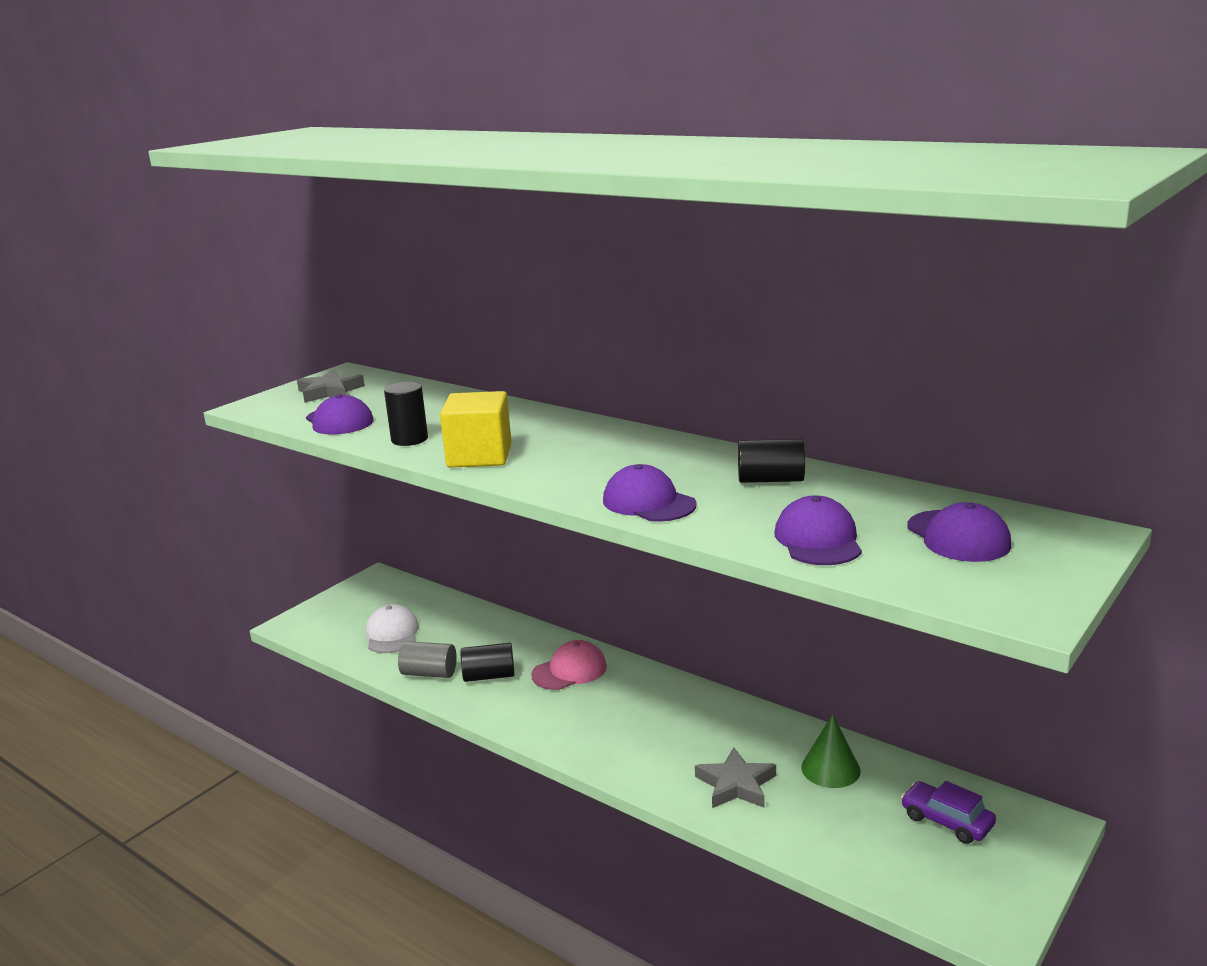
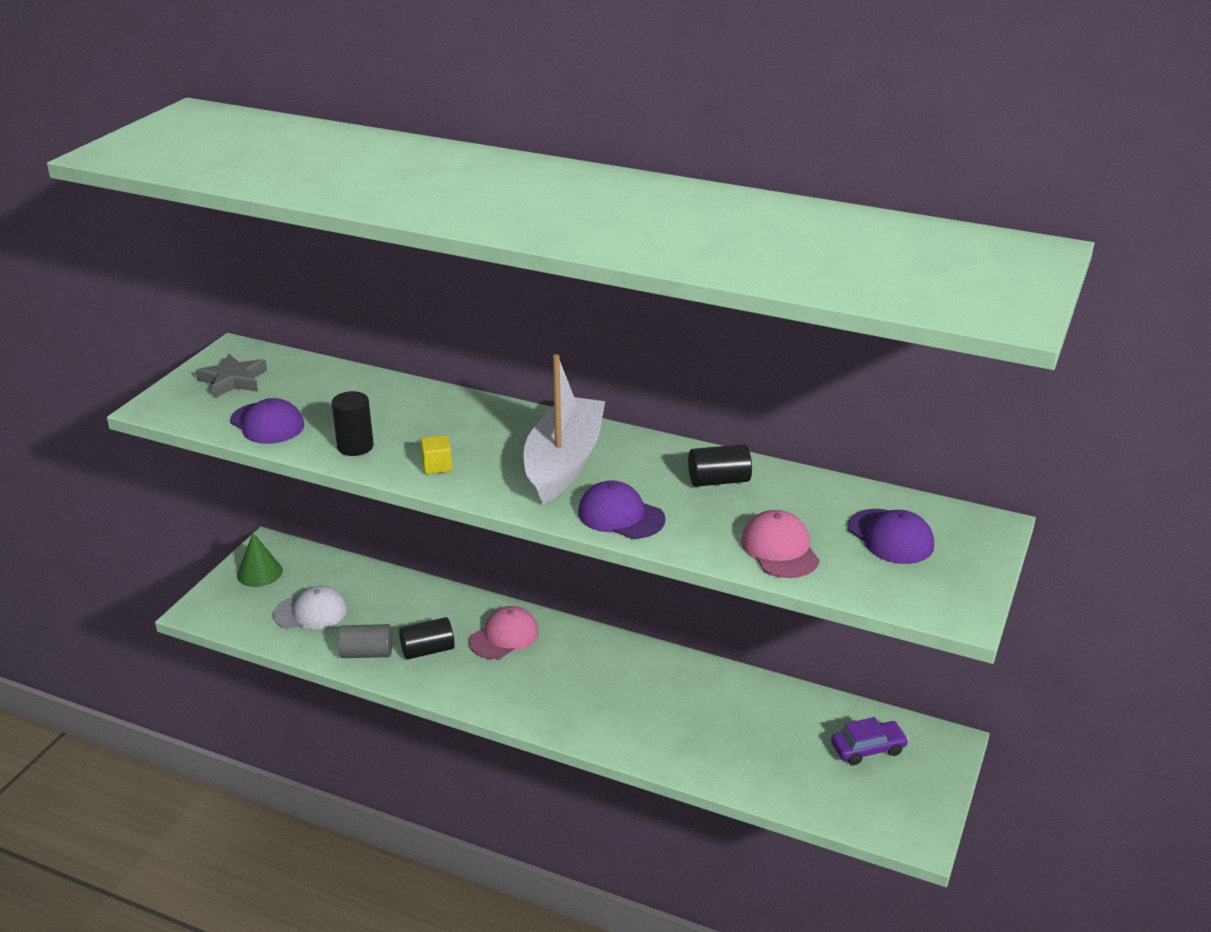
camera: 15 degrees left, 10 degrees up
white cap [365,604,419,653] -> white cap turned 105 degrees clockwise [273,586,347,629]
yellow cube [440,391,512,468] -> yellow cube [421,435,452,474], size x0.49
grey star [695,747,776,808] -> none
purple cap [774,496,862,565] -> pink cap [741,510,820,578]
green cone [801,714,861,788] -> green cone moved to [237,533,283,587]
purple car [901,781,996,844] -> purple car turned 135 degrees clockwise [831,717,909,765]
none -> white boat [523,354,605,505]

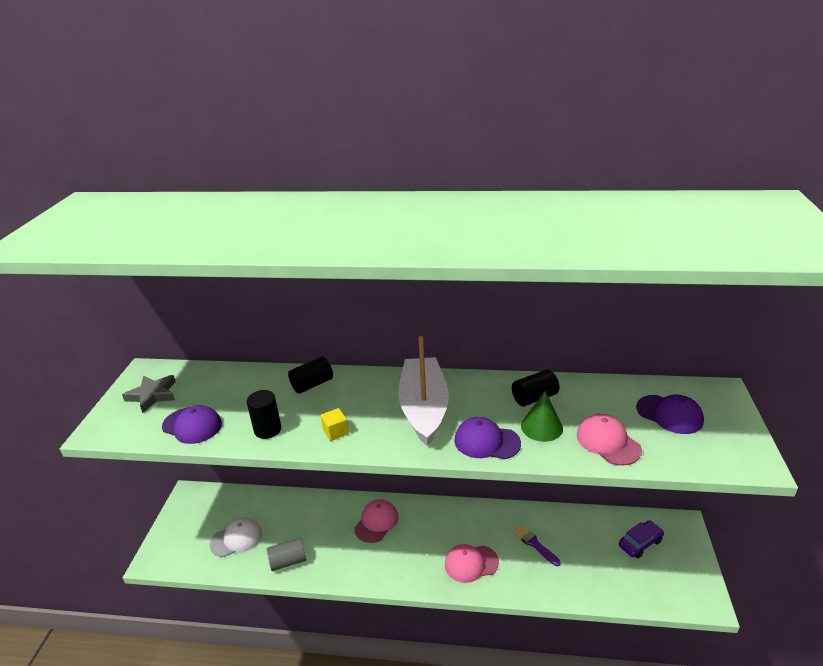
camera: 15 degrees left, 0 degrees up
green cone [237,533,283,587] -> green cone moved to [521,391,563,442]
black cylinder [399,617,455,660] -> black cylinder moved to [288,357,333,394]
none -> pink cap [445,544,499,583]
none -> purple brush [514,525,561,566]

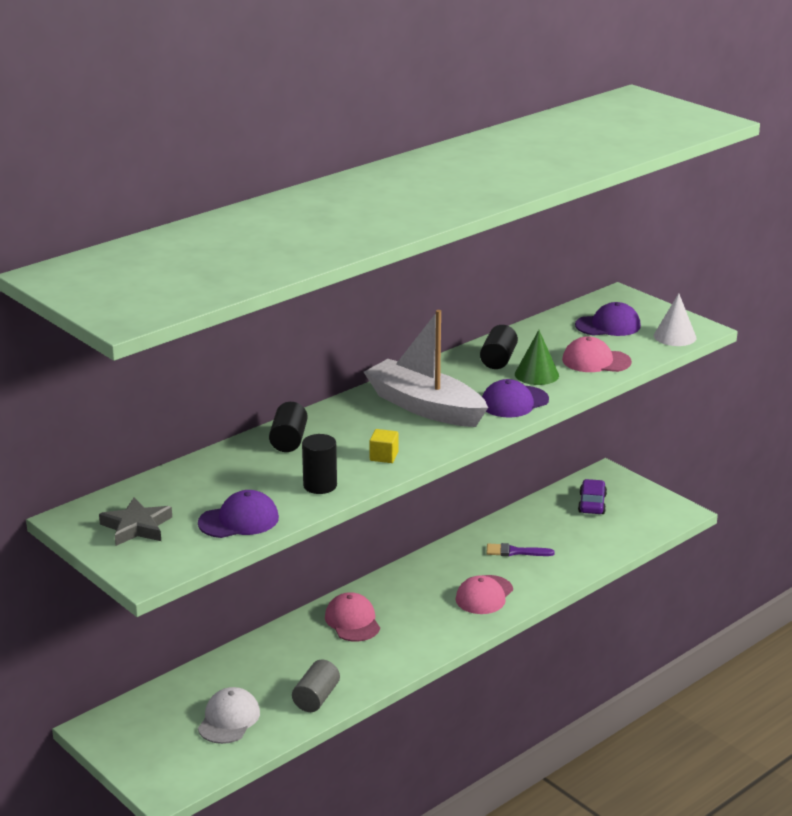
camera: 50 degrees left, 5 degrees down
none -> white cone [654,293,696,346]

